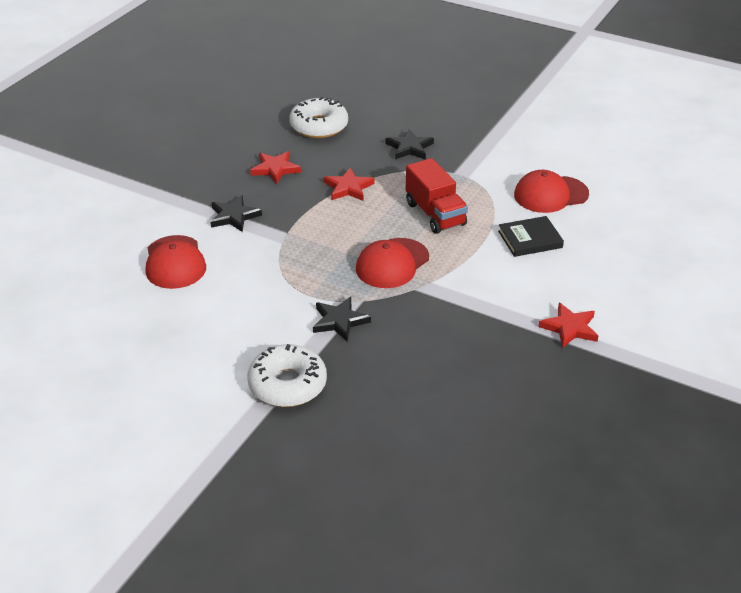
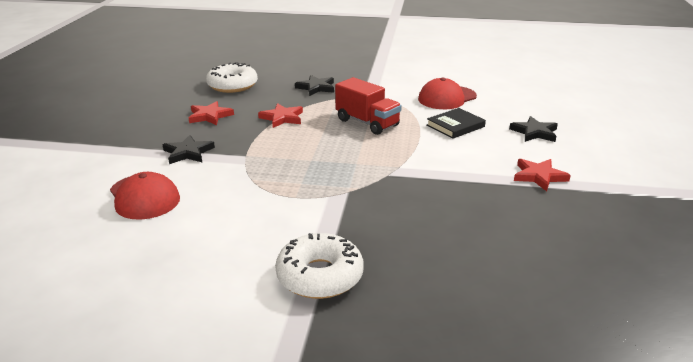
camera: 20 degrees left, 10 degrees down
black star [313,297,371,342] -> black star moved to [509,116,558,142]
red cap [356,238,429,288] -> none

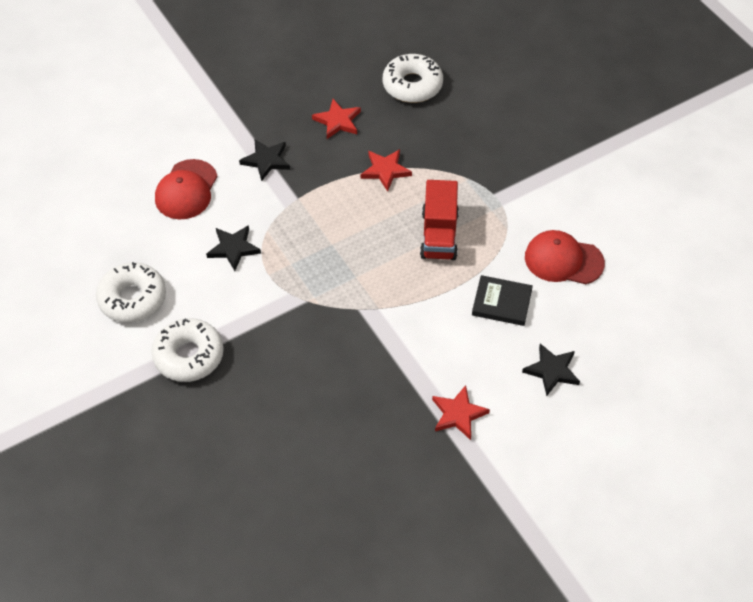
camera: 50 degrees right, 25 degrees up
black star [295,75,334,96] -> black star moved to [206,225,261,271]
none -> white donut [96,262,166,323]

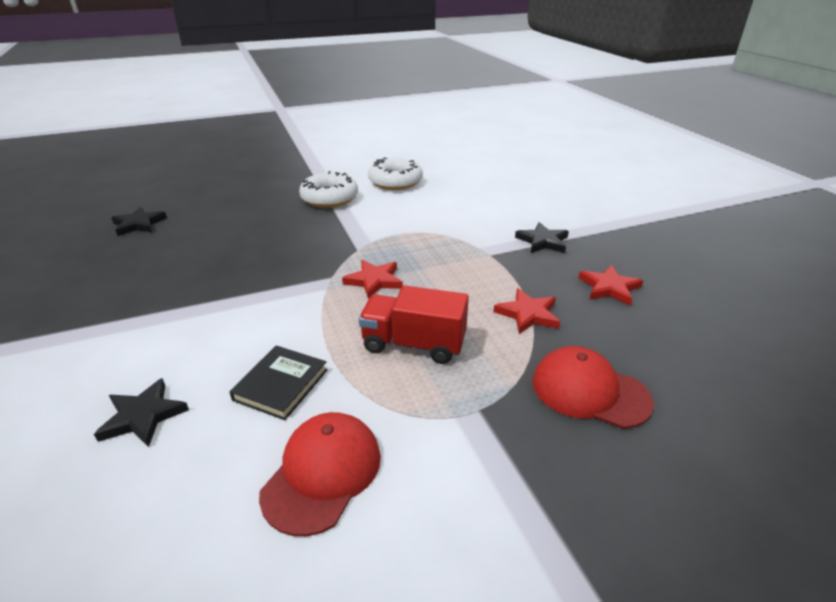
camera: 100 degrees right, 20 degrees down
red cap [155,159,218,220] -> red cap moved to [532,346,654,429]
black star [206,225,261,271] -> black star moved to [111,207,167,236]
white donut [383,54,443,103] -> none
red star [432,385,490,440] -> red star moved to [342,260,403,299]

